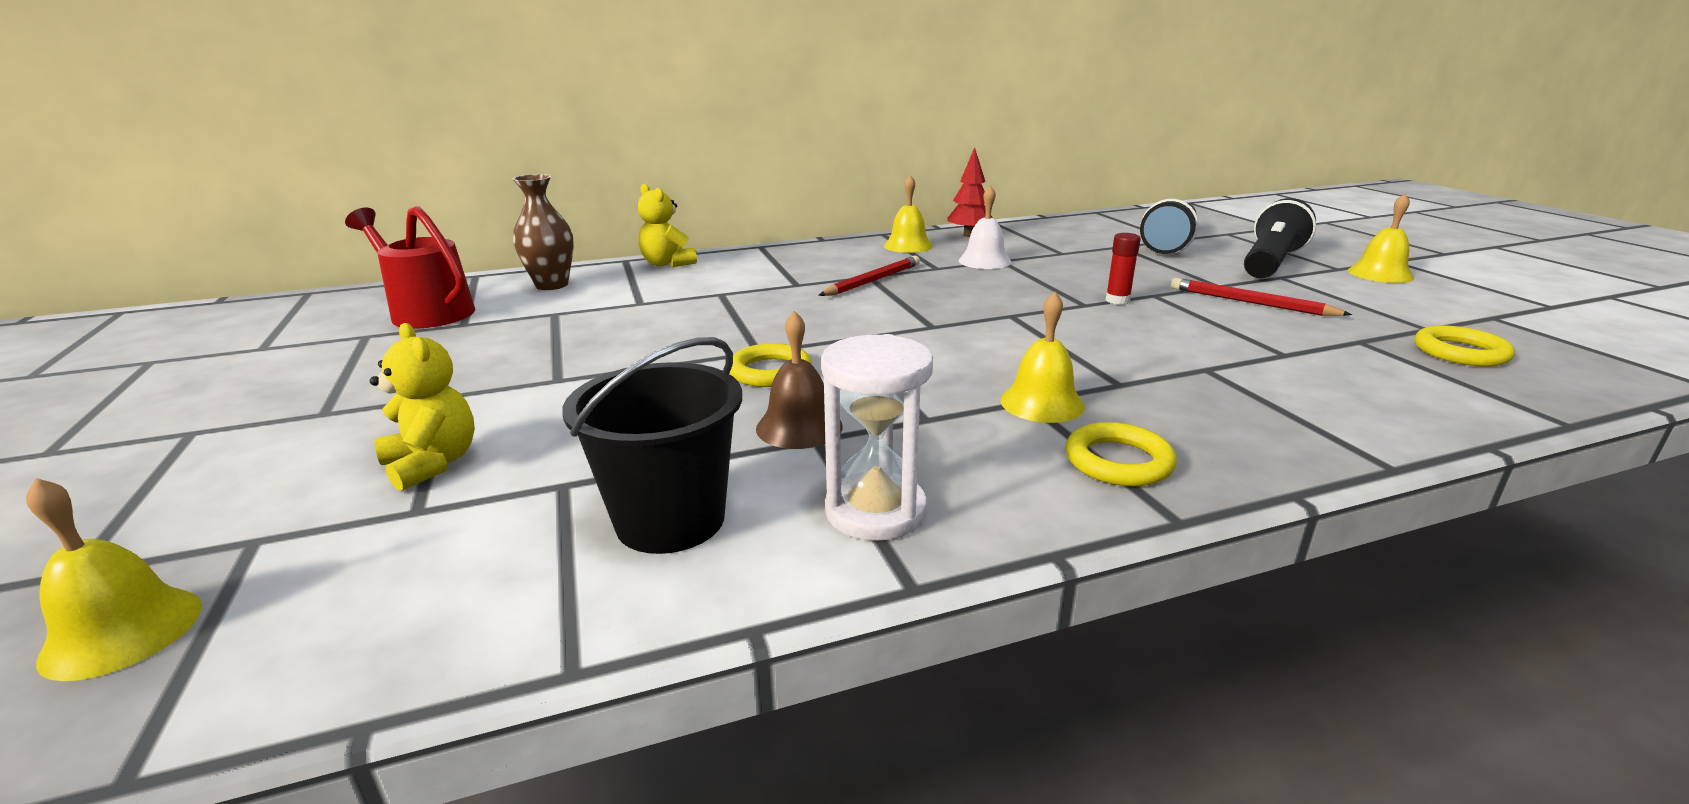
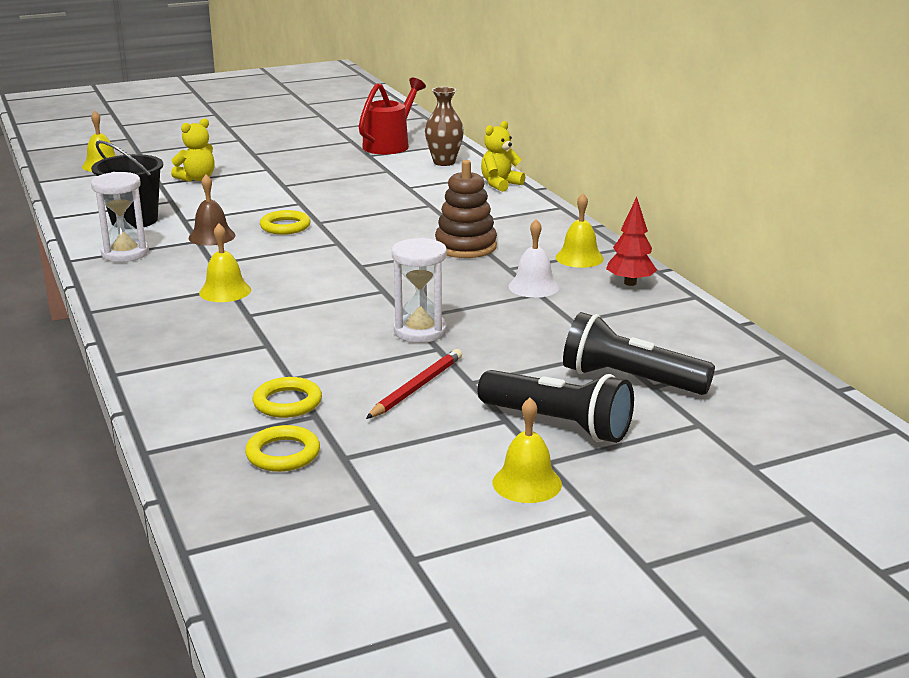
camera: 85 degrees right, 0 degrees up
red pencil [818,256,920,296] -> brown stacking toy [435,160,497,258]
yellow ring [1065,422,1177,486] -> yellow ring moved to [253,377,322,418]
red glue stick [1106,233,1141,305] -> white hourglass [392,238,447,343]

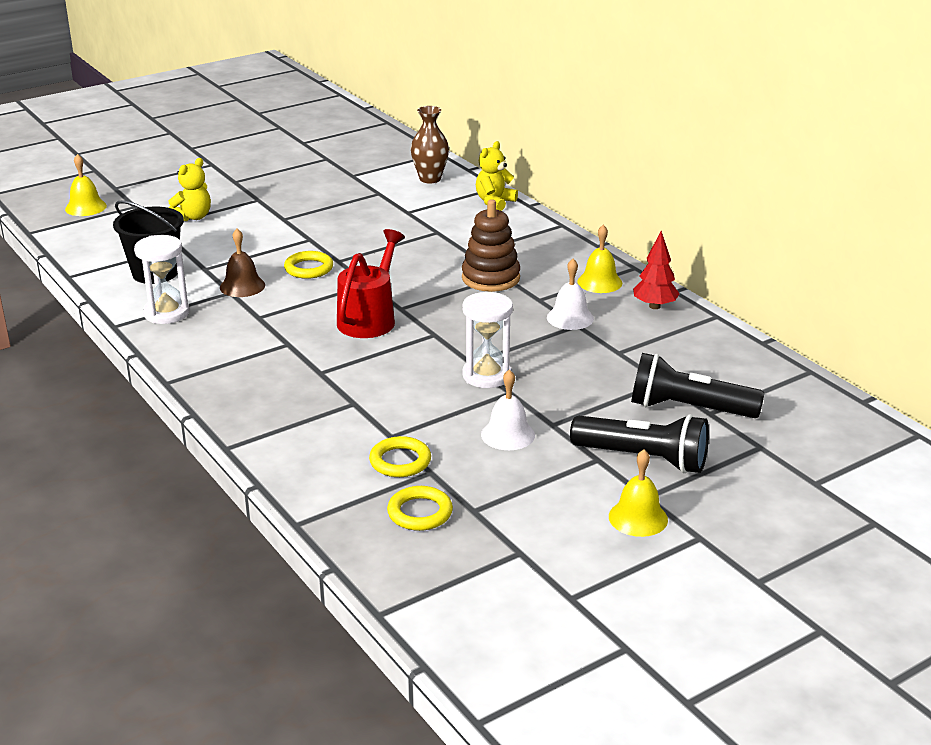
camera: 10 degrees left, 5 degrees up
yellow bell [199,223,251,302] -> none
red watering can [359,78,426,154] -> red watering can moved to [337,229,405,338]
red pencil [366,349,462,419] -> white bell [481,369,535,450]

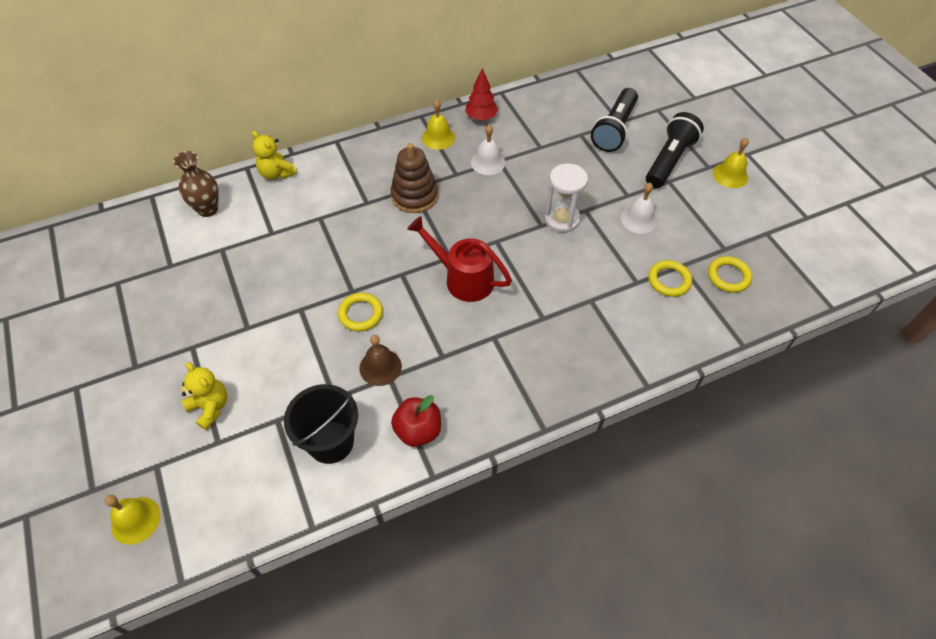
camera: 80 degrees left, 25 degrees up
white hourglass [134,235,190,324] -> red apple [391,395,441,447]

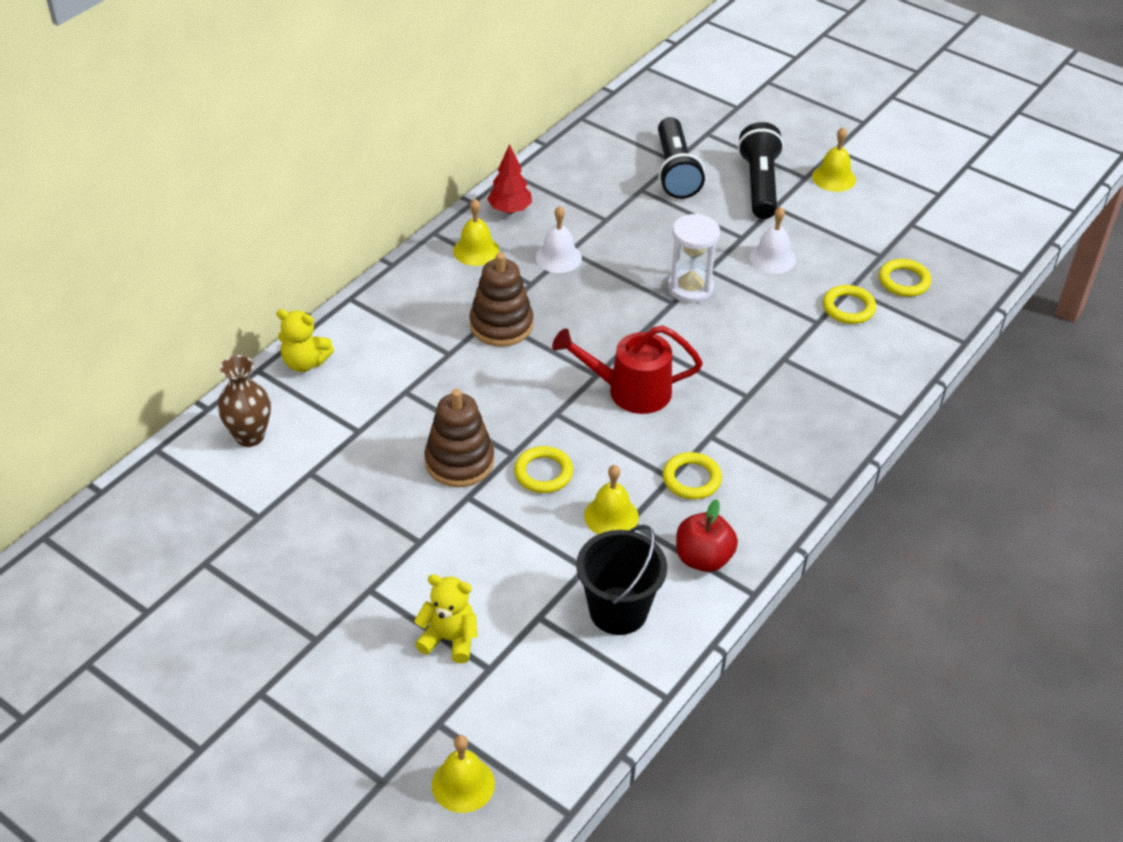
camera: 30 degrees left, 10 degrees down
brown bell [360,335,402,386] -> yellow bell [584,465,639,534]
none -> brown stacking toy [424,389,494,487]
none -> yellow ring [663,452,722,499]

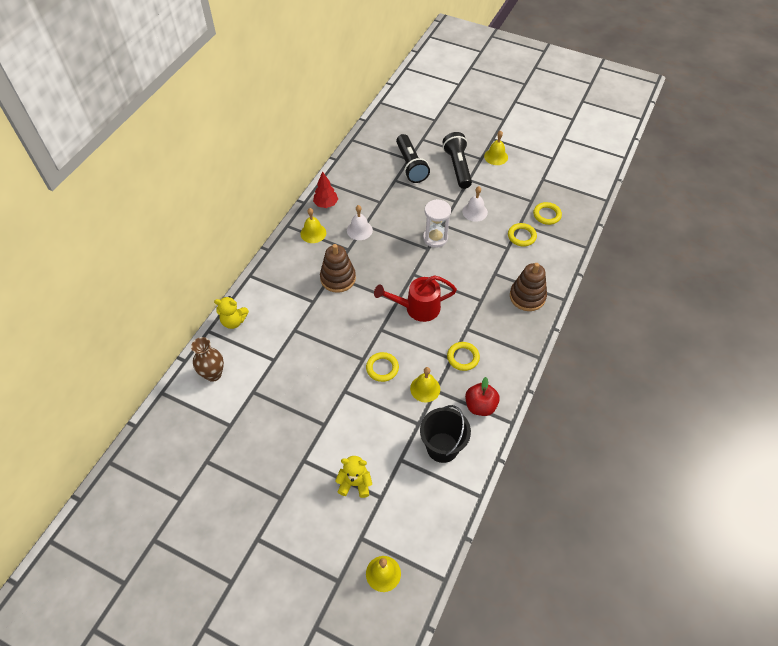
camera: 10 degrees left, 10 degrees up
brown stacking toy [424,389,494,487] -> brown stacking toy moved to [510,263,547,311]

